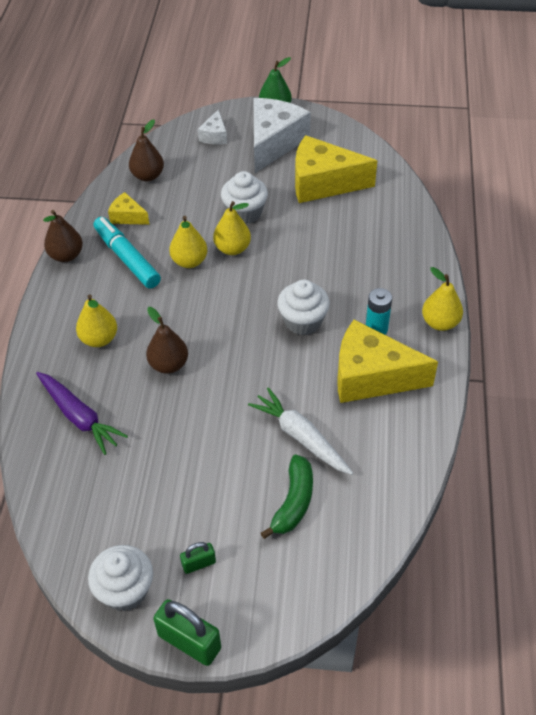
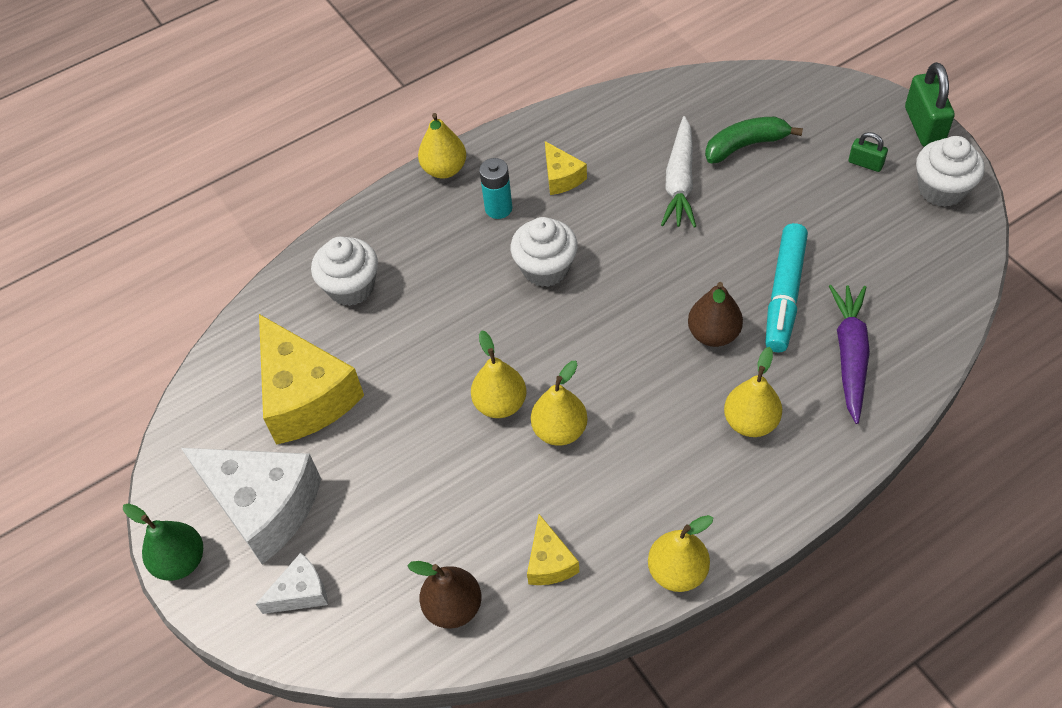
camera: 125 degrees left, 5 degrees up
brown pear [43,210,83,262] -> yellow pear [648,515,713,592]
turquoise marker [93,217,161,288] -> turquoise marker moved to [765,223,808,352]
white cupcake [221,171,268,224] -> white cupcake moved to [311,237,378,306]
white cheese [254,98,311,173] -> white cheese turned 135 degrees counterclockwise [181,448,321,564]
yellow cheese [338,320,438,403] -> yellow cheese [545,141,587,195], size x0.48

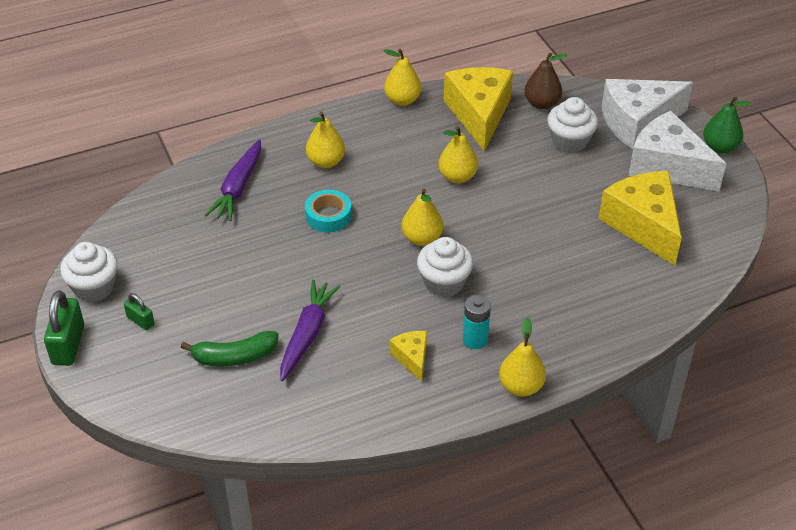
camera: 175 degrees left, 10 degrees down
white cheese [256,553,328,614] -> white cheese [602,79,693,149], size x2.09
white cupcake [311,237,378,306] -> white cupcake moved to [547,97,598,153]
yellow pear [471,330,526,418] -> yellow pear moved to [402,188,443,246]
yellow cheese [527,514,579,585] -> yellow cheese [444,67,513,151], size x2.09
white carrot [661,116,696,228] -> purple carrot [280,279,341,381]
brown pear [688,282,743,347] -> turquoise tape [305,190,352,232]
turquoise marker [765,223,808,352] -> none

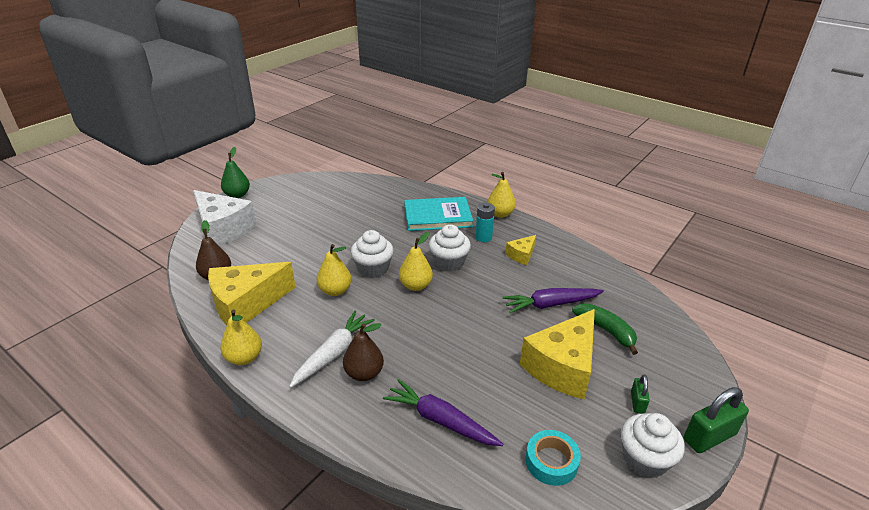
camera: 120 degrees left, 10 degrees down
purple carrot [205,139,261,221] -> purple carrot turned 135 degrees counterclockwise [383,379,503,446]
turquoise tape [305,190,352,232] -> turquoise tape moved to [526,430,581,486]
yellow pear [306,112,345,168] -> brown pear [343,323,384,381]
white cupcake [547,97,598,153] -> white cupcake moved to [351,230,394,278]
yellow cheese [599,171,682,266] -> yellow cheese moved to [520,309,595,399]
white cheese [628,111,726,192] -> none
none -> white carrot [289,311,375,388]
none -> turquoise book [404,197,473,231]

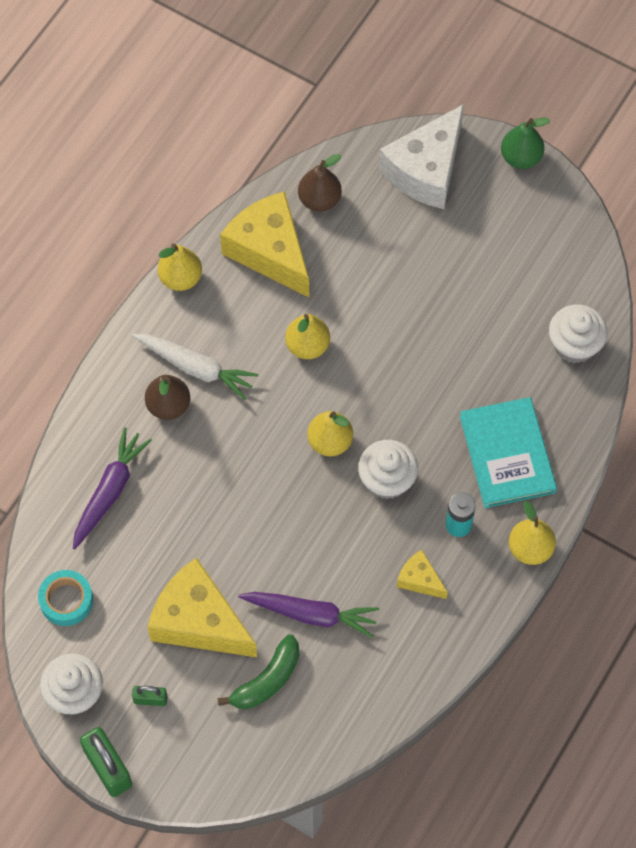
camera: 85 degrees right, 30 degrees up
white cupcake [351,230,394,278] -> white cupcake moved to [549,305,607,363]
purple carrot [503,288,604,313] -> purple carrot turned 120 degrees clockwise [238,592,379,638]

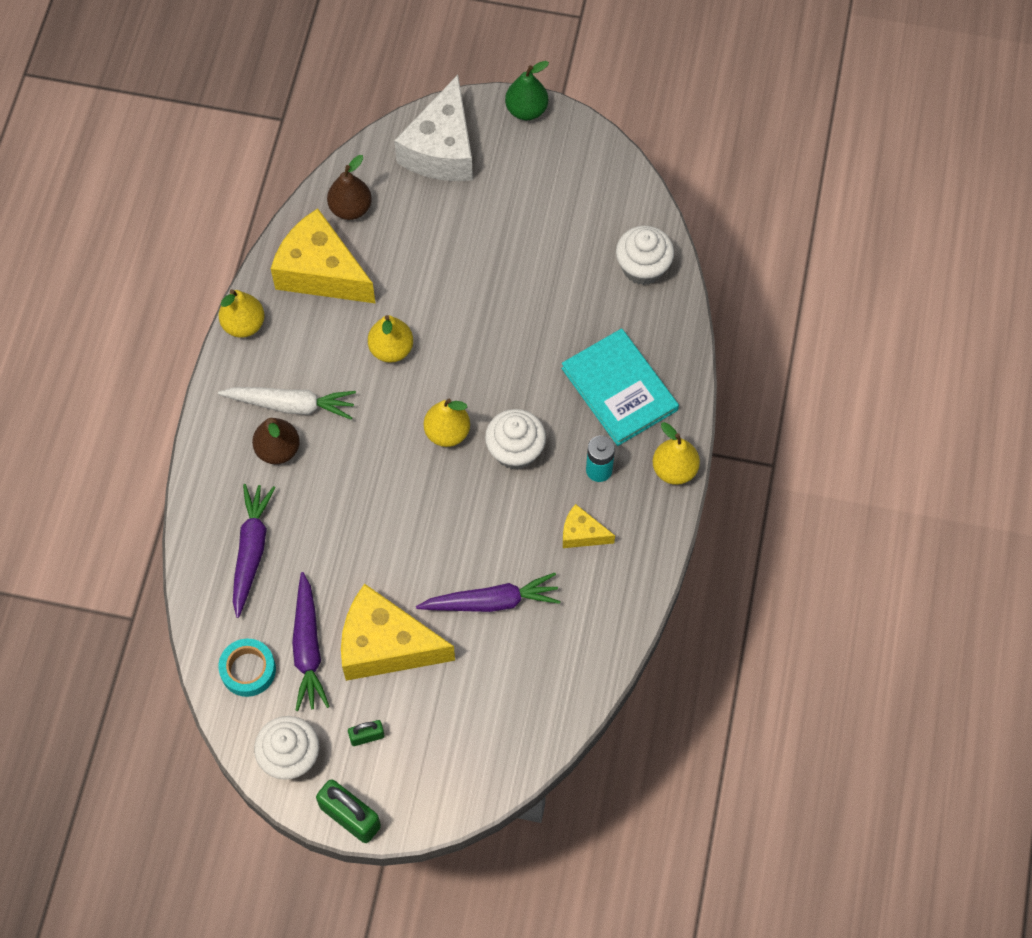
camera: 20 degrees left, 0 degrees up
green banana [218,634,299,709] -> none
none -> purple carrot [292,572,330,711]

